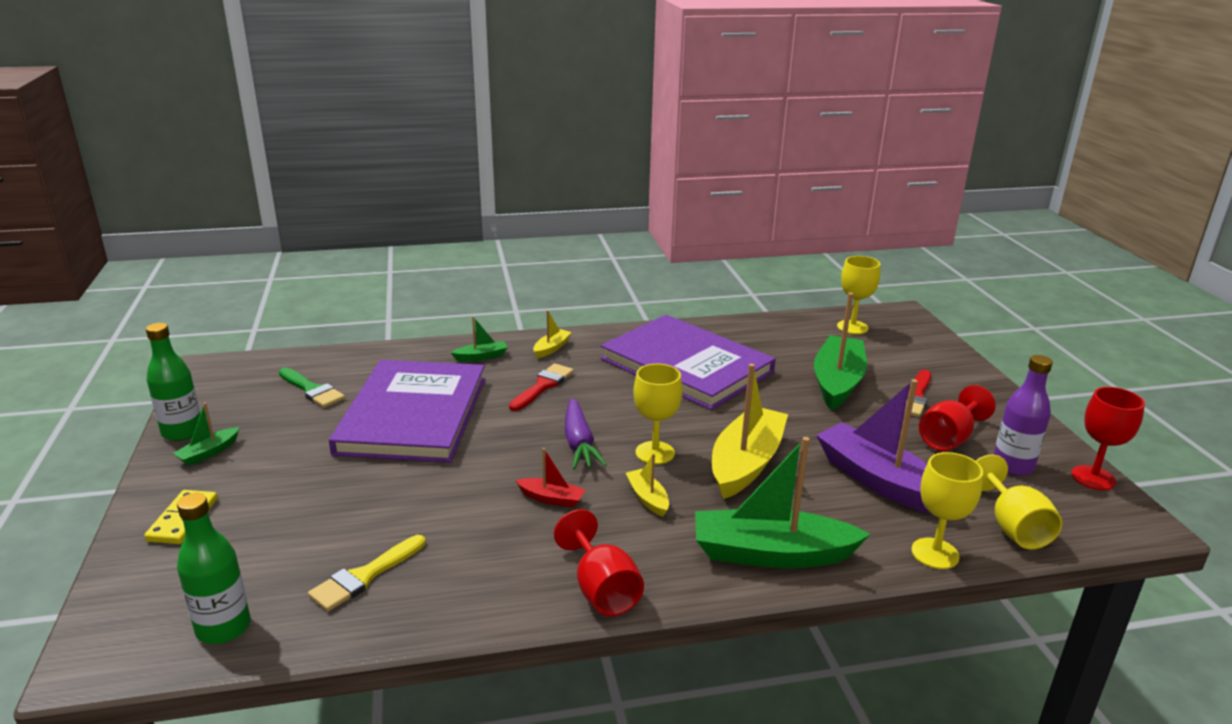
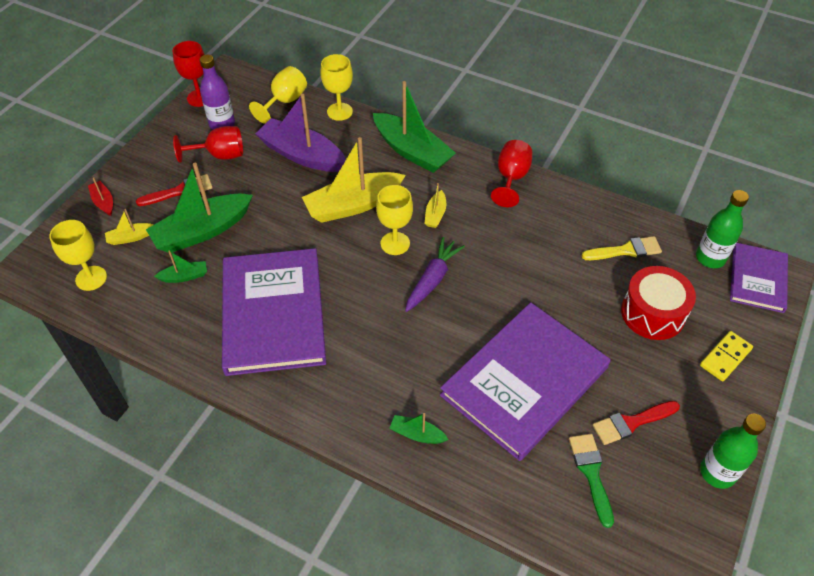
camera: 140 degrees left, 25 degrees up
green boat [173,403,240,466] -> green boat moved to [154,251,207,283]
red brush [509,363,574,411] -> red brush moved to [593,401,680,445]
red boat [515,448,586,508] -> red boat moved to [88,177,113,216]
yellow boat [533,310,572,358] -> yellow boat moved to [105,209,154,245]
purple boat [816,379,932,514] -> purple boat turned 120 degrees clockwise [255,94,346,172]
none -> red drum [621,266,696,340]
none -> purple book [730,243,788,313]

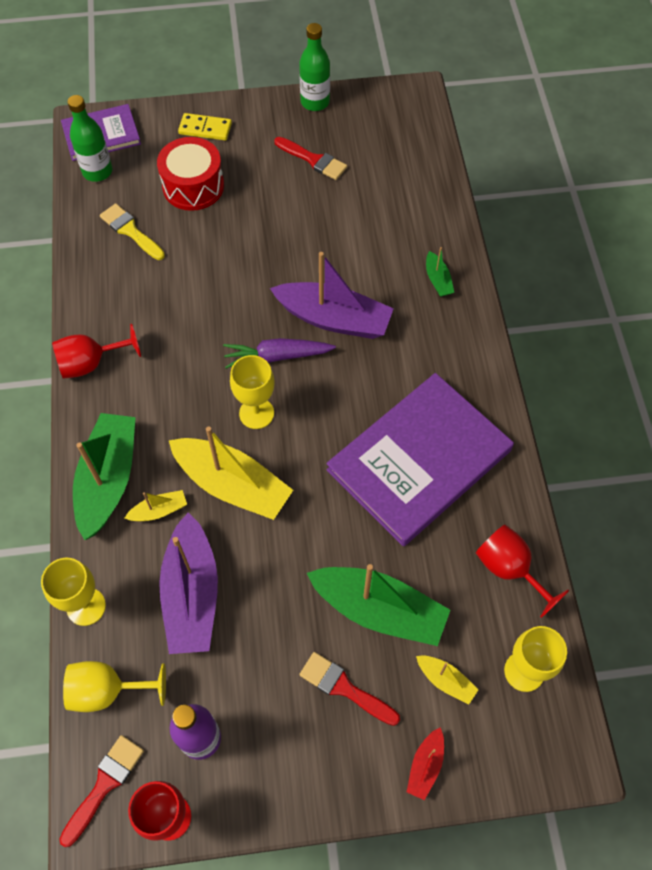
camera: 125 degrees left, 10 degrees up
green boat [154,251,207,283] -> none
red goblet [173,126,243,163] -> red goblet moved to [476,524,570,618]
yellow boat [425,183,446,228] -> yellow boat moved to [125,490,187,521]
purple book [440,302,611,461] -> none
green brush [569,434,614,528] -> none
none -> red brush [59,735,144,847]
none -> purple boat [270,252,394,339]

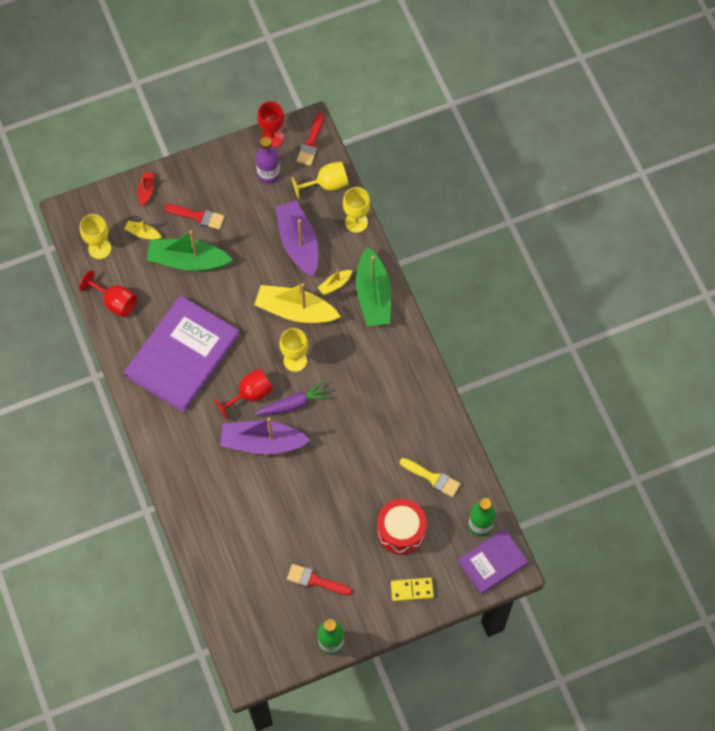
camera: 165 degrees right, 5 degrees up
red goblet [52,324,141,379] -> red goblet moved to [214,369,273,419]
green boat [426,247,454,297] -> none

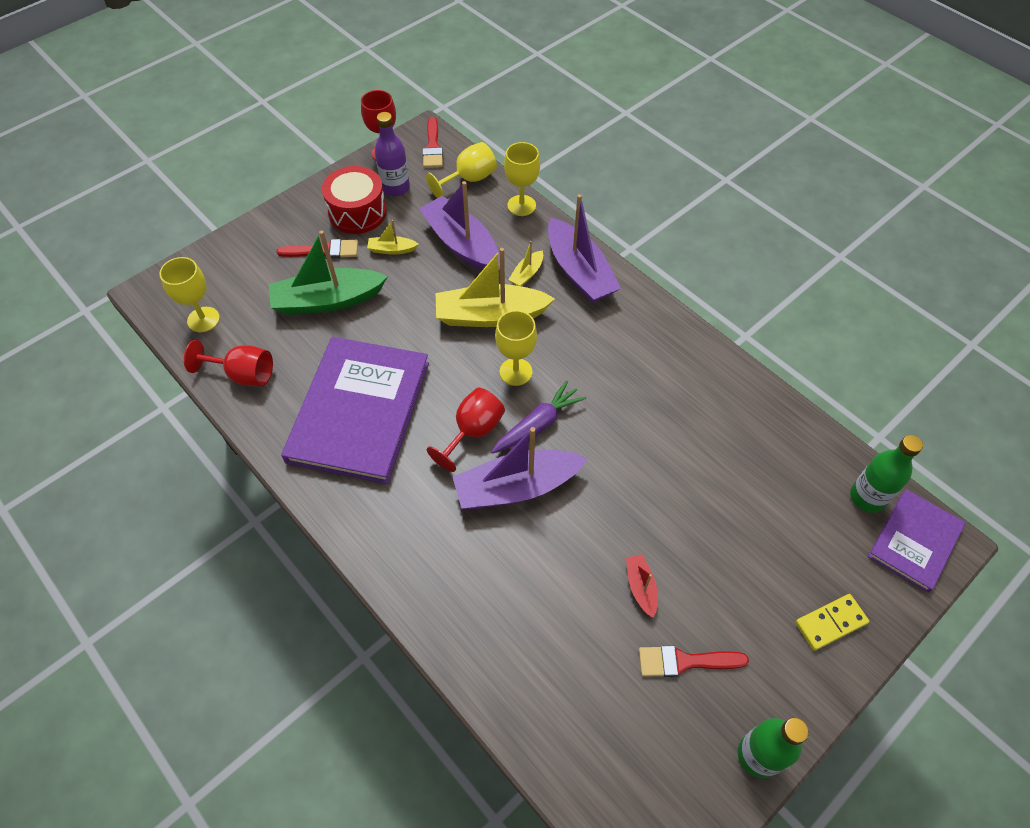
camera: 20 degrees left, 10 degrees down
yellow boat [124,220,162,240] -> yellow boat moved to [367,220,419,254]
red boat [138,172,154,206] -> red boat moved to [626,554,658,618]
green boat [356,247,391,326] -> purple boat [548,194,621,303]
red drum [377,499,427,555] -> red drum moved to [322,166,387,234]
yellow brush [400,458,461,497] -> none

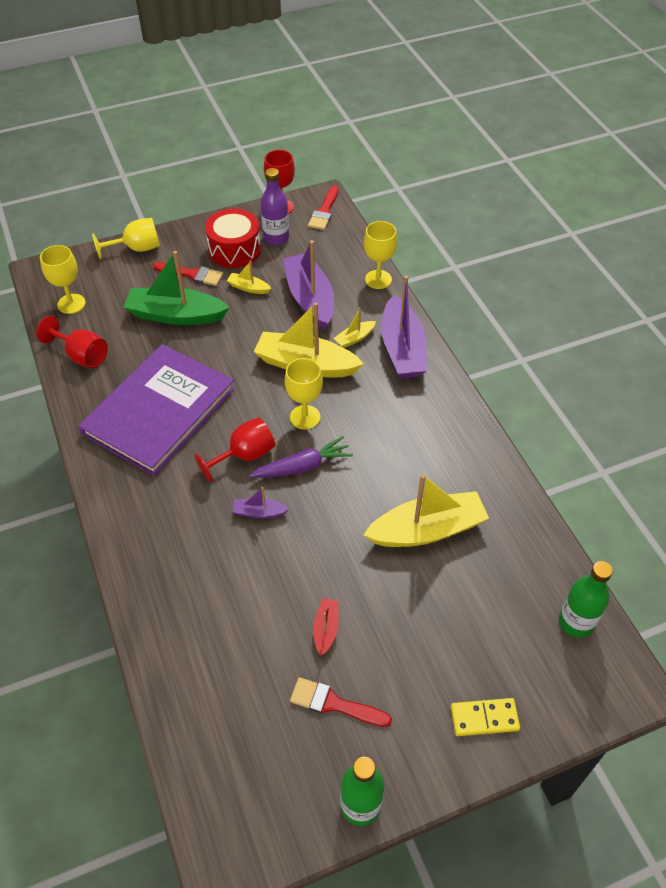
camera: 20 degrees right, 5 degrees down
yellow goblet [426,142,497,198] -> yellow goblet moved to [92,218,160,259]
purple boat [453,427,588,509] -> purple boat [233,487,289,519], size x0.46
purple book [868,489,965,593] -> none
none -> yellow boat [364,474,489,547]

